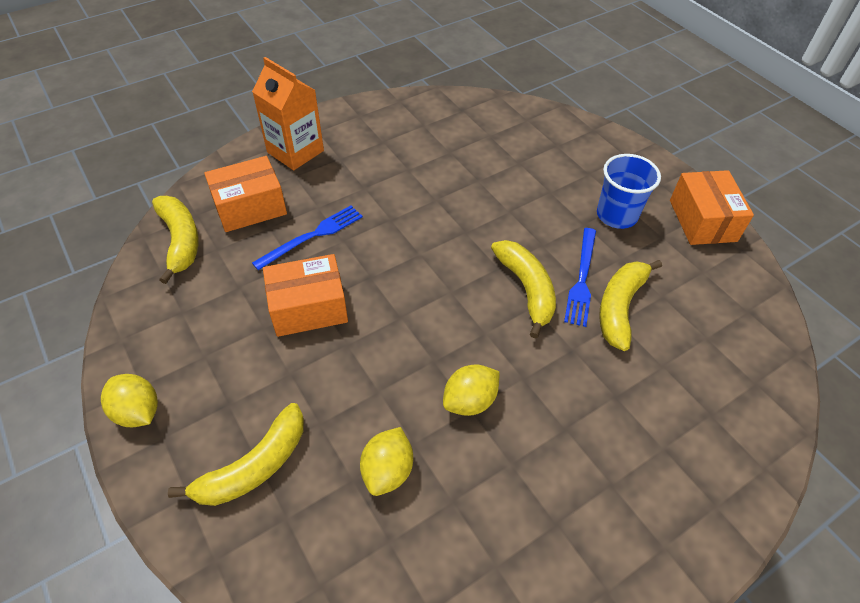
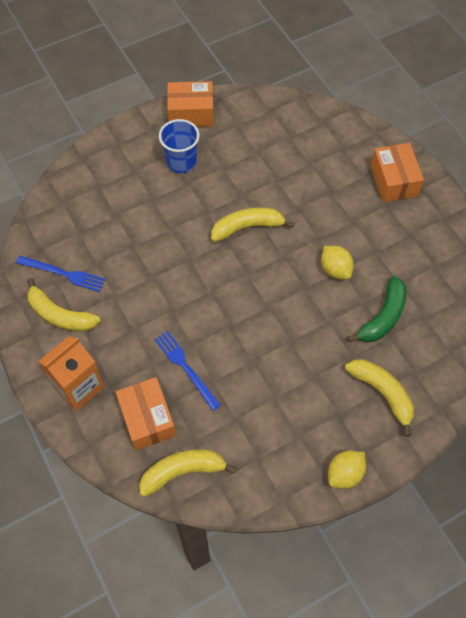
camera: 85 degrees left, 10 degrees up
orange box [263,254,348,337] -> orange box moved to [370,143,424,202]
yellow lemon [360,427,413,496] -> green banana [347,276,406,342]
blue fork [564,228,596,327] -> blue fork moved to [16,256,105,292]
yellow banana [599,260,662,351] -> yellow banana moved to [27,278,100,332]

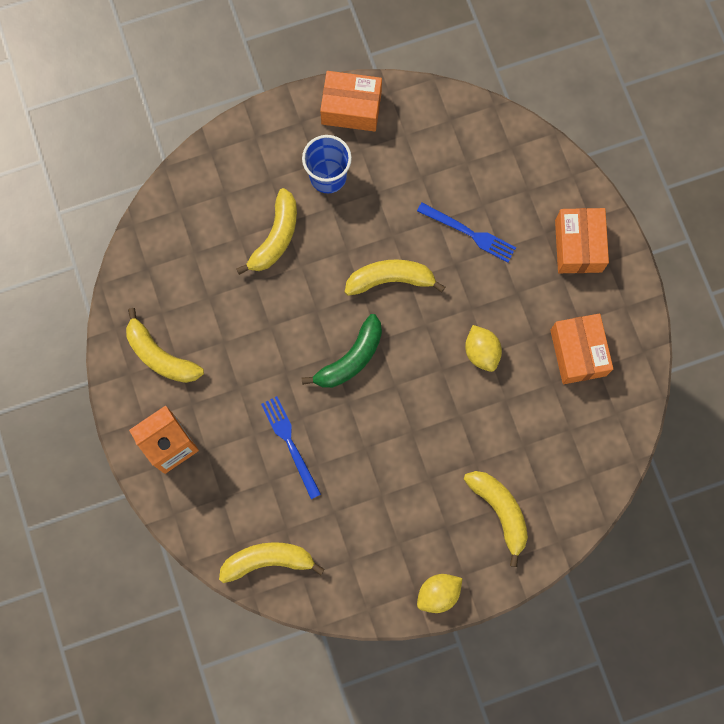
camera: 10 degrees right, 15 degrees up
blue fork [16,256,105,292] -> blue fork moved to [417,203,516,262]
orange box [116,377,176,451] -> orange box moved to [550,314,613,384]
green banana [347,276,406,342] -> green banana moved to [302,314,382,388]
none -> yellow banana [236,188,297,275]

